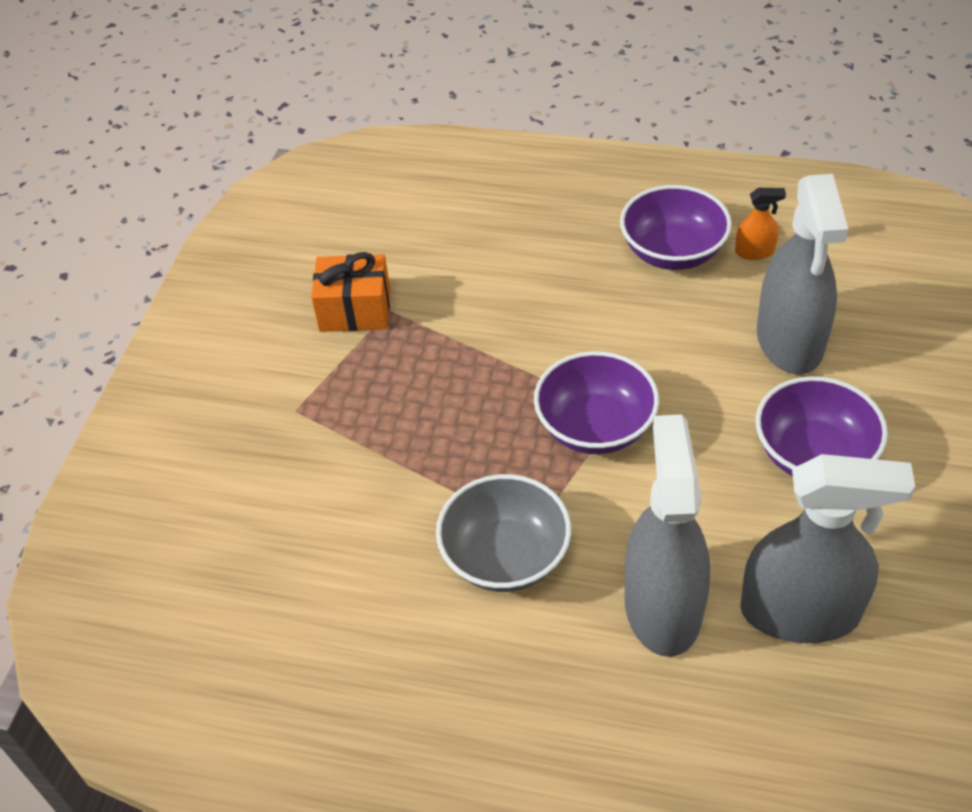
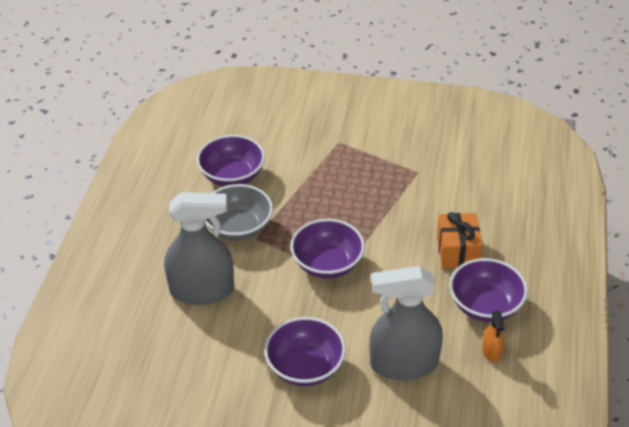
camera: 85 degrees right, 5 degrees down
orange gift [311,252,390,332] -> orange gift moved to [437,212,482,268]
grey spray bottle [740,454,915,643] -> none
none -> purple bowl [197,135,265,186]

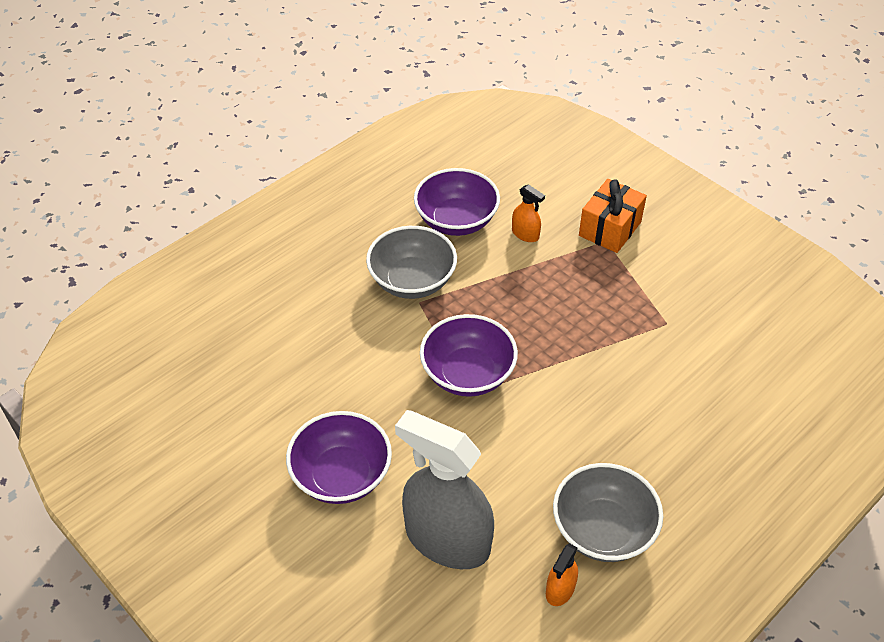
camera: 35 degrees right, 5 degrees up
grey spray bottle [164,192,234,305] -> none
orange gift [437,212,482,268] -> orange gift moved to [579,179,647,253]
purple bowl [450,258,528,322] -> grey bowl [553,463,663,562]
none -> orange spray bottle [512,184,545,242]

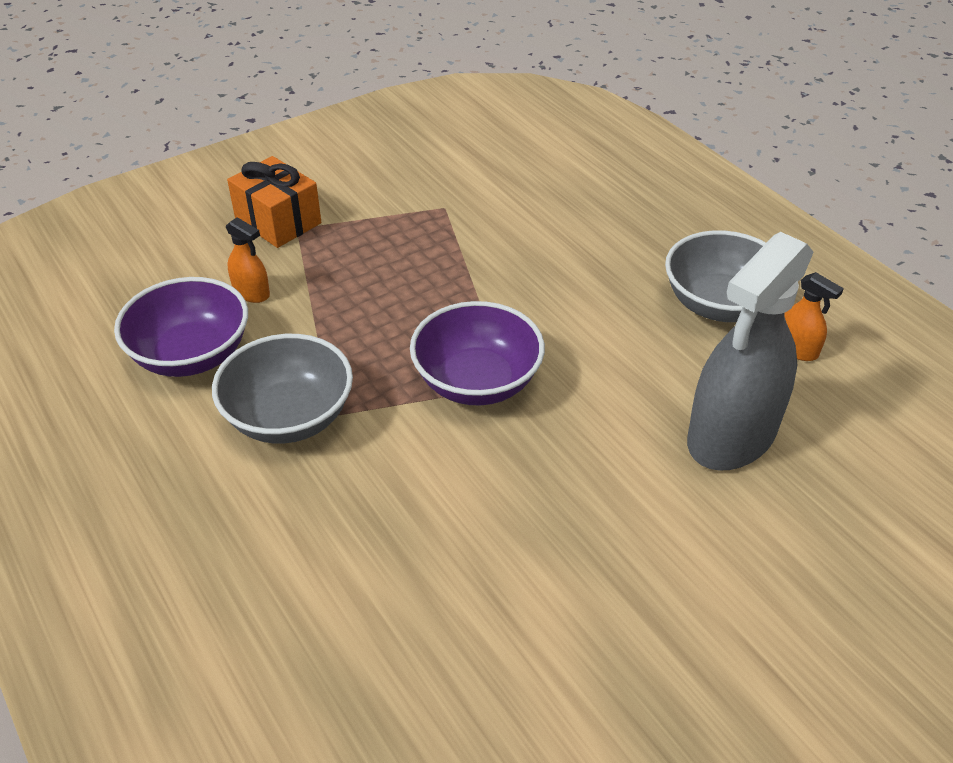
camera: 80 degrees left, 5 degrees down
purple bowl [286,411,392,504] -> none
orange spray bottle [512,184,545,242] -> orange spray bottle turned 75 degrees clockwise [226,217,270,303]

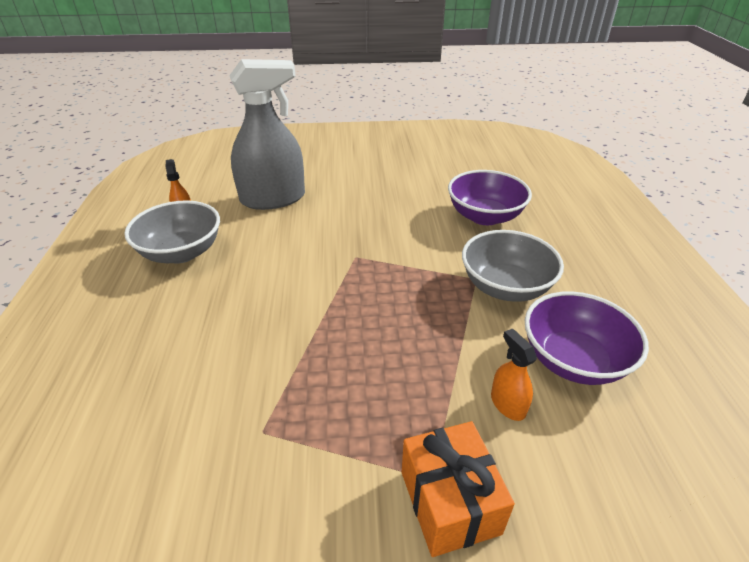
camera: 150 degrees left, 5 degrees down
purple bowl [410,301,545,405] -> purple bowl moved to [448,170,532,225]

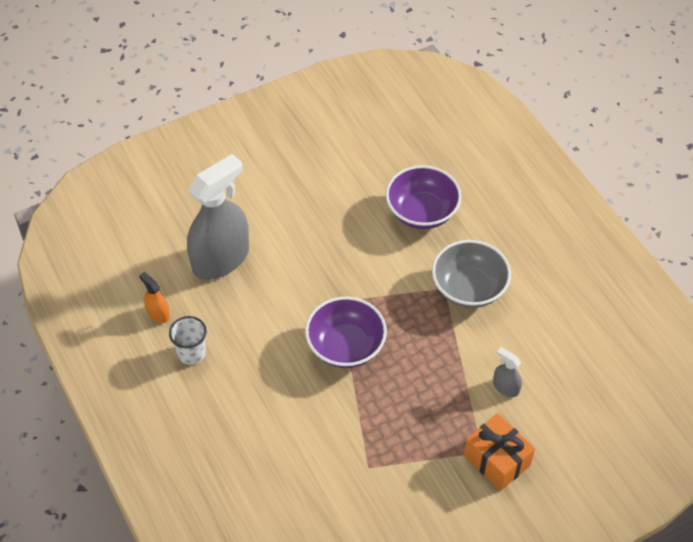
camera: 25 degrees left, 15 degrees up
grey bowl [124,200,220,263] -> white cup [169,316,207,365]
orange spray bottle [491,329,537,421] -> grey spray bottle [493,347,522,397]
purple bowl [525,291,649,385] -> purple bowl moved to [305,296,387,368]

